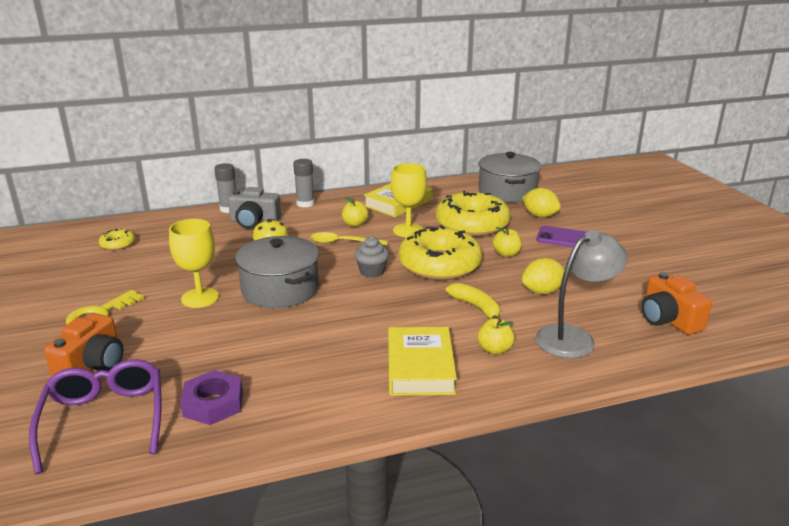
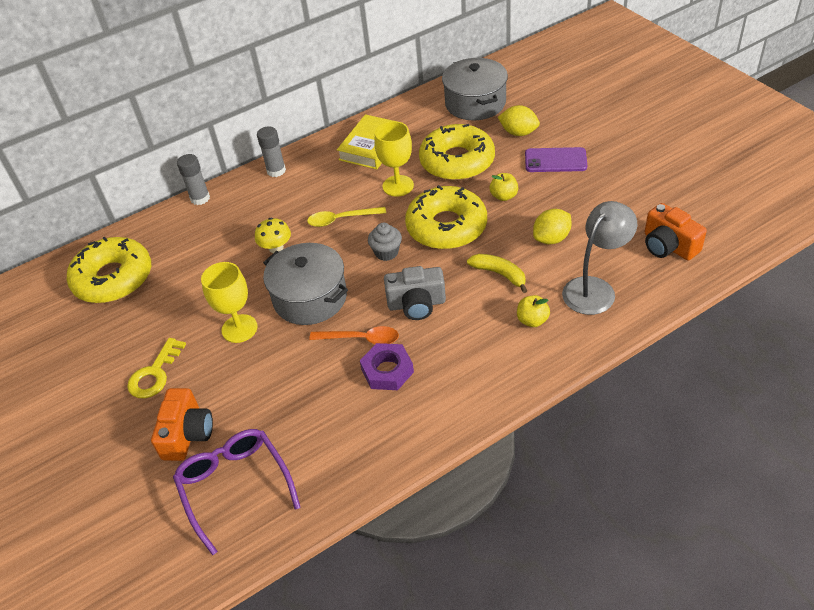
camera: 10 degrees left, 20 degrees up
yellow donut [99,228,135,250] -> yellow donut [67,237,151,303], size x2.29
purple nut [180,370,243,425] -> purple nut moved to [360,343,414,390]
grey camera [228,187,281,229] -> grey camera moved to [384,266,446,320]
yellow apple [342,197,369,227] -> none
yellow book [388,327,457,396] -> none
none -> orange spoon [309,326,399,344]

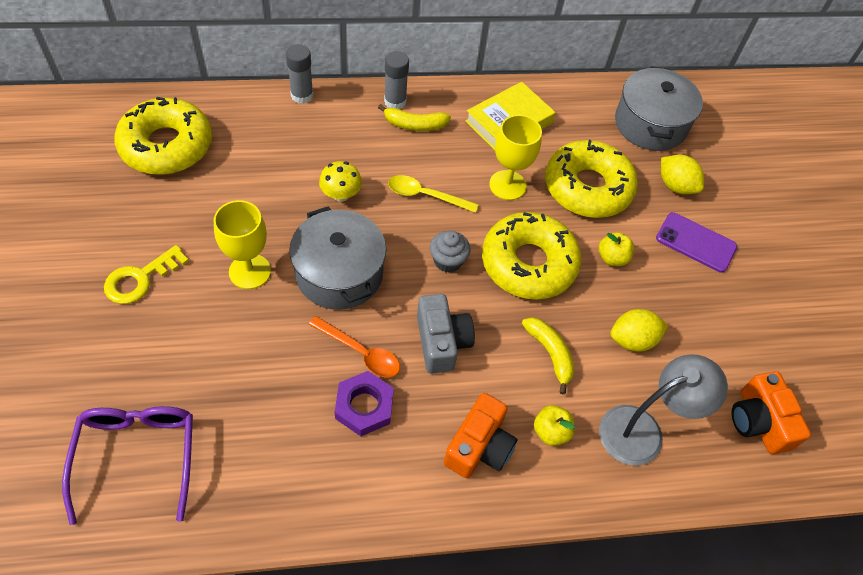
camera: 15 degrees right, 10 degrees up
orange camera [151,388,213,461] -> orange camera moved to [444,393,517,478]
grey camera [384,266,446,320] -> grey camera turned 120 degrees counterclockwise [417,294,475,374]
none -> yellow banana [378,104,451,131]

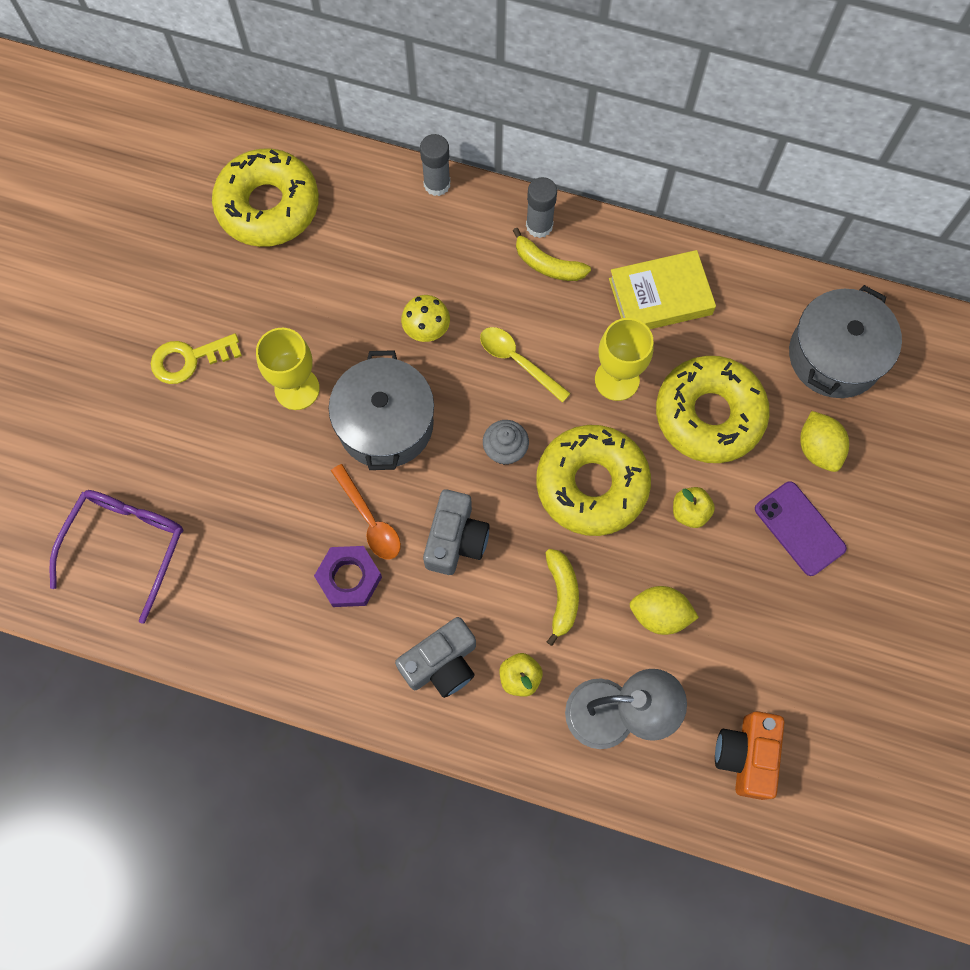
camera: 30 degrees right, 15 degrees up
orange camera [444,393,517,478] -> grey camera [395,617,476,698]

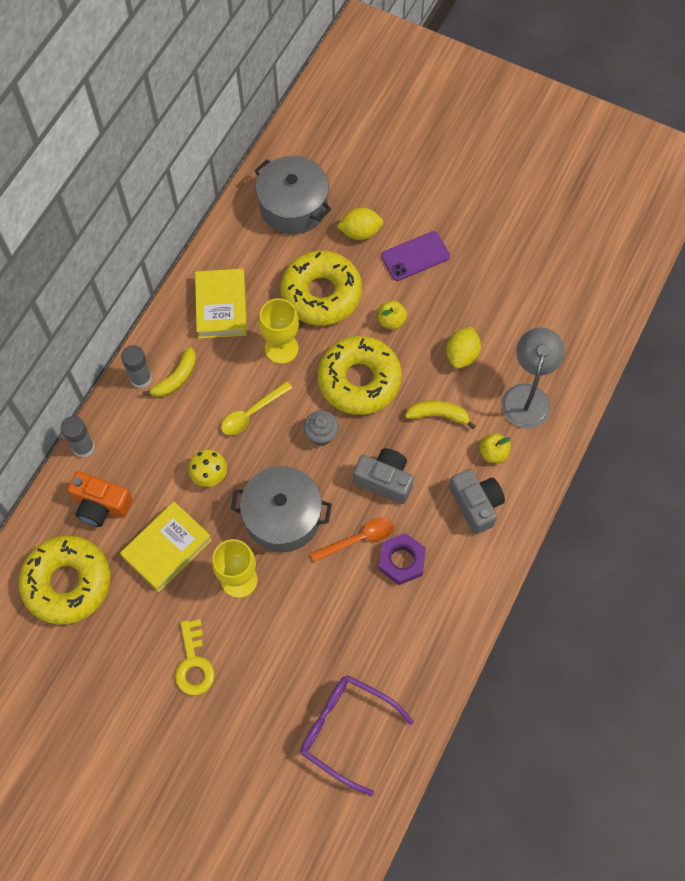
camera: 80 degrees left, 5 degrees down
orange camera [715,711,785,800] -> orange camera moved to [68,471,133,527]
none -> yellow book [120,502,212,592]

